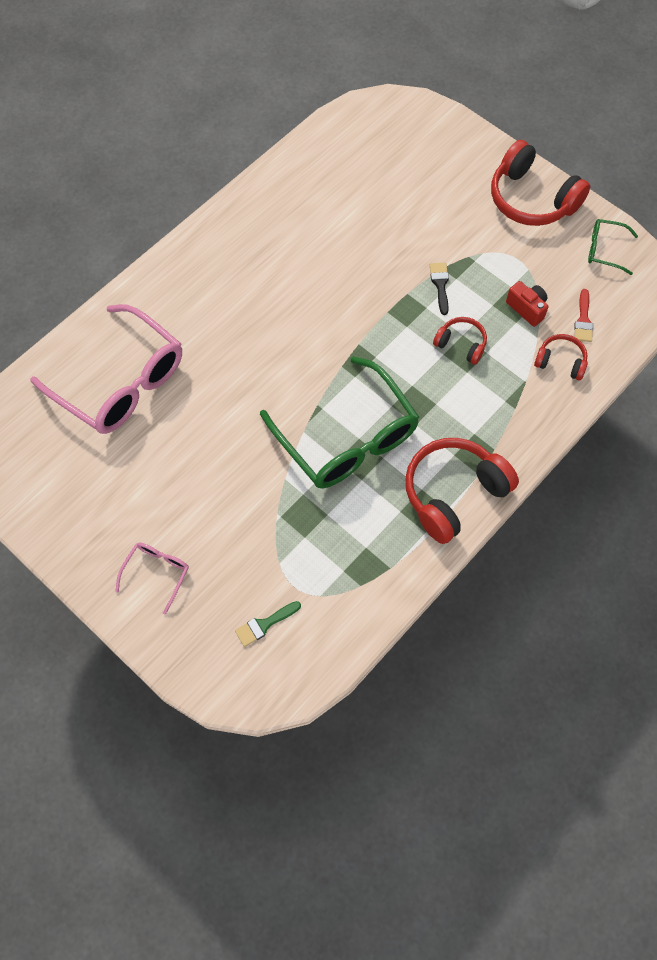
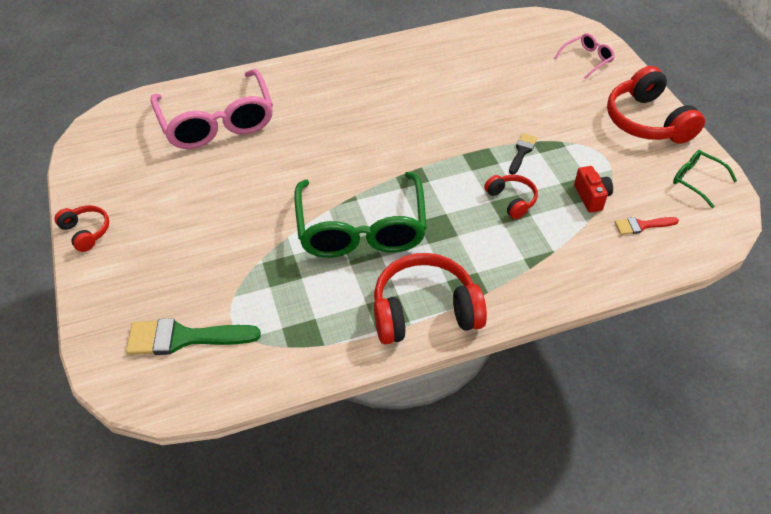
camera: 30 degrees right, 15 degrees down
pink glasses [115,543,189,614] -> pink glasses moved to [555,33,615,79]
green brush [235,601,301,647] -> green brush [126,318,261,355], size x1.84
red headphones [534,334,588,381] -> red headphones moved to [55,205,109,252]
red brush [574,289,593,342] -> red brush turned 45 degrees clockwise [615,217,679,235]

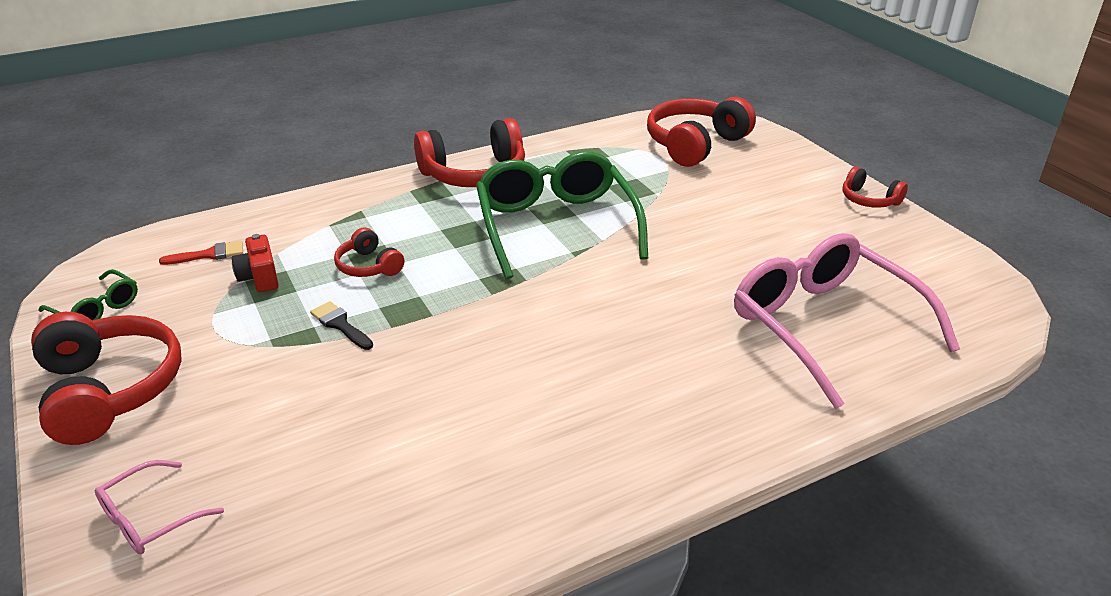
camera: 170 degrees right, 15 degrees down
green brush [126,318,261,355] -> red headphones [647,97,756,167]
black brush [509,133,537,175] -> black brush turned 120 degrees clockwise [310,301,373,350]

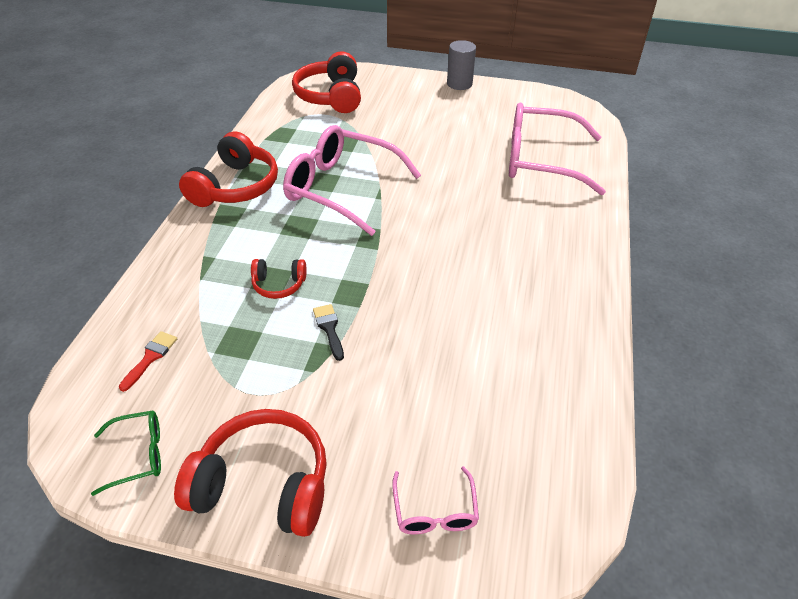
camera: 50 degrees left, 10 degrees up
red camera [232,234,279,292] -> none
black brush [310,301,373,350] -> black brush turned 75 degrees clockwise [313,304,344,361]
green glasses [476,151,648,279] -> pink glasses [283,125,421,236]
red headphones [842,167,908,208] -> grey cylinder [447,40,476,90]

